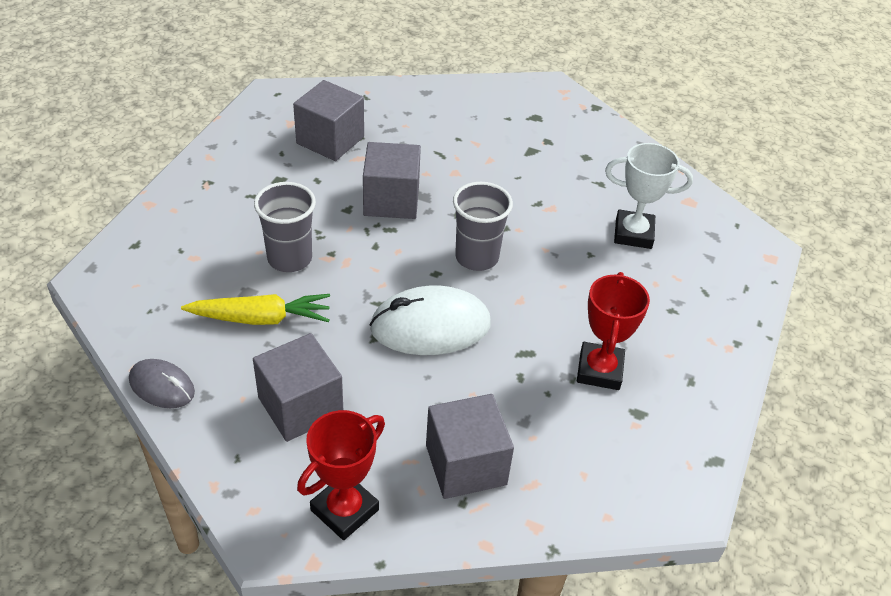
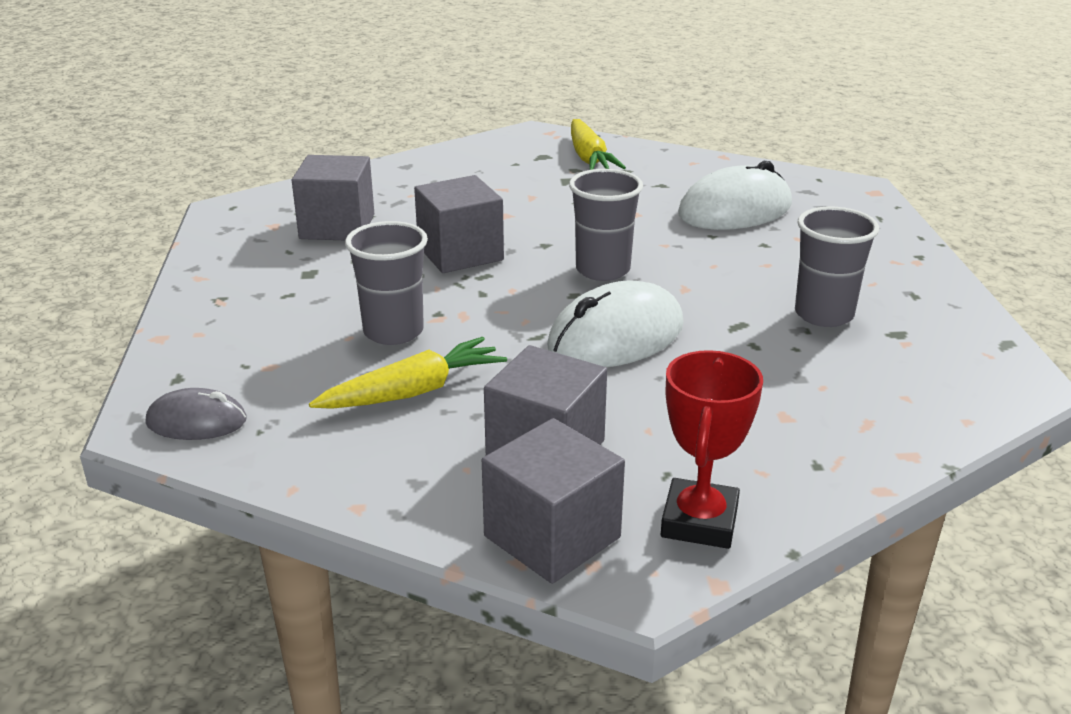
camera: 25 degrees left, 15 degrees down
grey mouse [129,359,195,408] -> grey mouse moved to [146,388,247,440]
grey cube [426,394,514,499] -> grey cube moved to [482,418,625,584]
red trophy [577,272,650,390] -> grey cup [795,207,879,327]
white trophy [605,143,693,249] -> white mouse [678,161,792,230]
none -> yellow carrot [571,119,626,170]

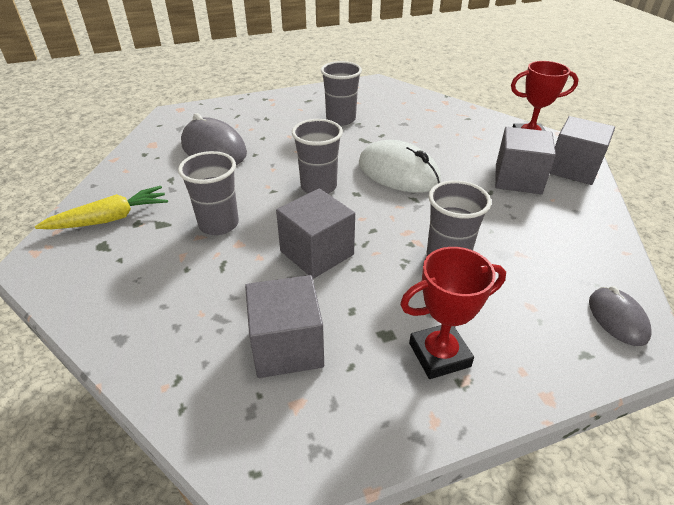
camera: 105 degrees left, 10 degrees up
yellow carrot [309,337,507,409] -> none
white mouse [678,161,792,230] -> grey mouse [181,113,247,165]
none -> grey cup [178,151,239,235]
none -> red trophy [400,247,506,379]

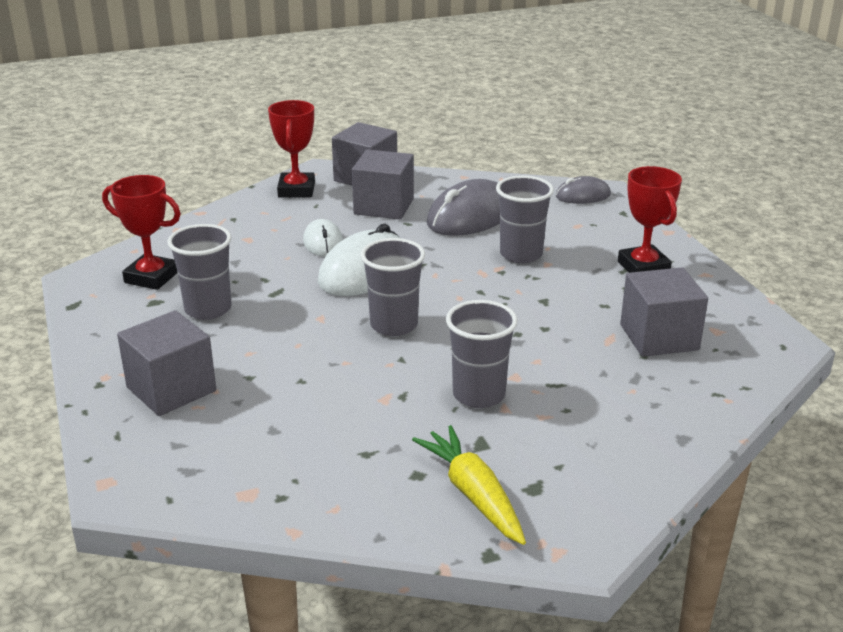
camera: 90 degrees left, 10 degrees down
grey mouse [181,113,247,165] -> grey mouse moved to [427,179,500,236]
grey cube [276,188,355,279] -> grey cube moved to [117,310,216,416]
none -> red trophy [102,175,181,290]
none -> white mouse [303,219,343,256]

